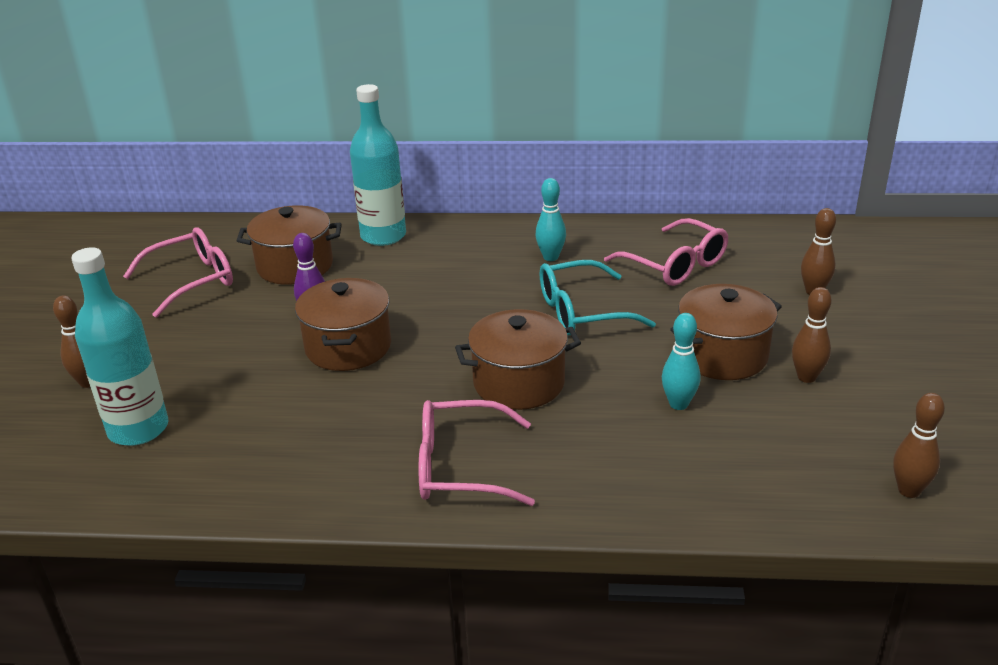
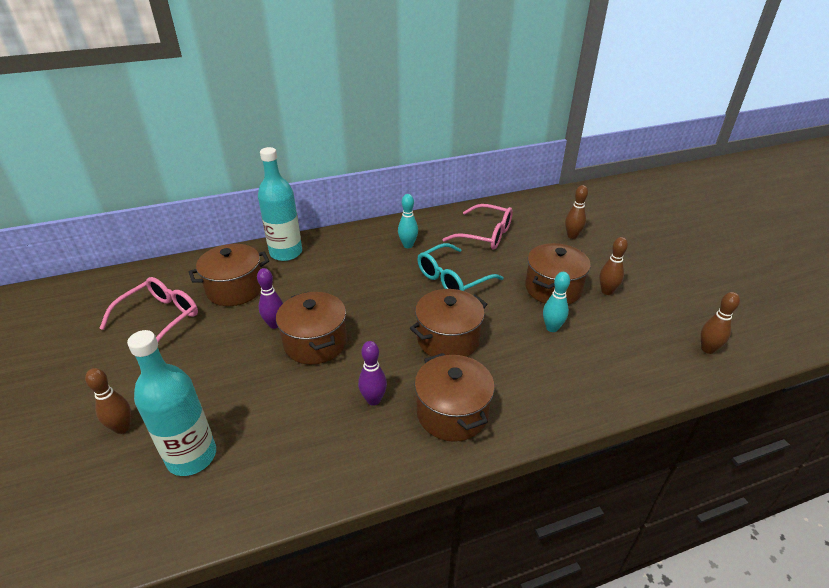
camera: 25 degrees left, 5 degrees up
pink glasses [419,400,535,506] -> brown pot [414,353,495,442]
none -> purple bowling pin [358,341,387,406]

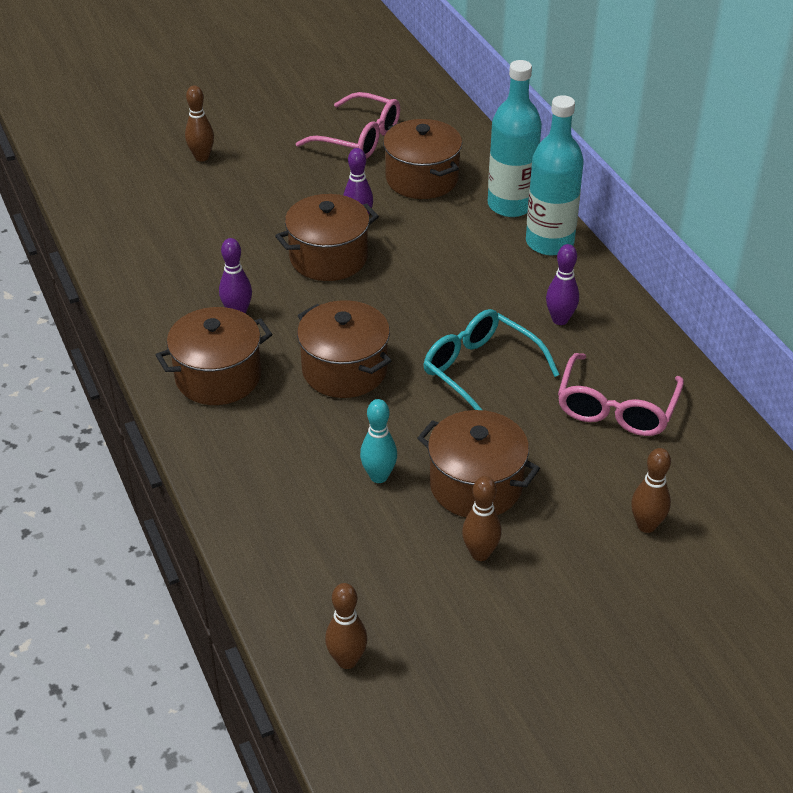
camera: 85 degrees right, 5 degrees up
turquoise bottle [127,330,216,476] -> turquoise bottle moved to [526,95,584,255]
turquoise bowling pin [398,194,418,248] -> purple bowling pin [546,244,579,325]

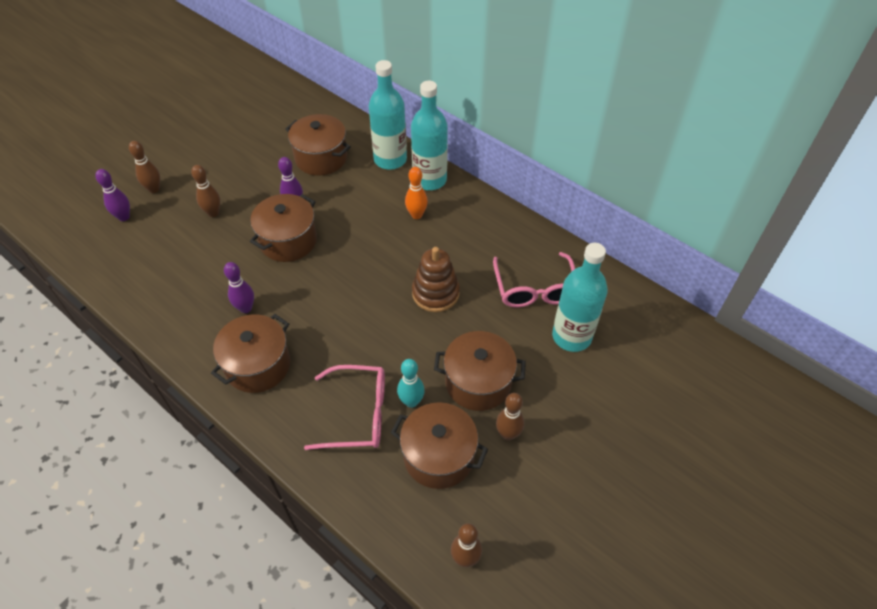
camera: 25 degrees left, 10 degrees up
pink glasses [296,92,400,159] -> pink glasses moved to [304,365,385,450]
brown pot [297,300,391,398] -> brown pot moved to [391,402,488,489]
turquoise glasses [424,309,560,410] -> brown stacking toy [412,247,460,312]
purple bowling pin [546,244,579,325] -> purple bowling pin moved to [95,169,130,221]
brown bowling pin [631,448,671,533] -> brown bowling pin moved to [191,165,221,217]
none -> orange bowling pin [405,167,428,219]
none -> turquoise bottle [552,243,608,352]

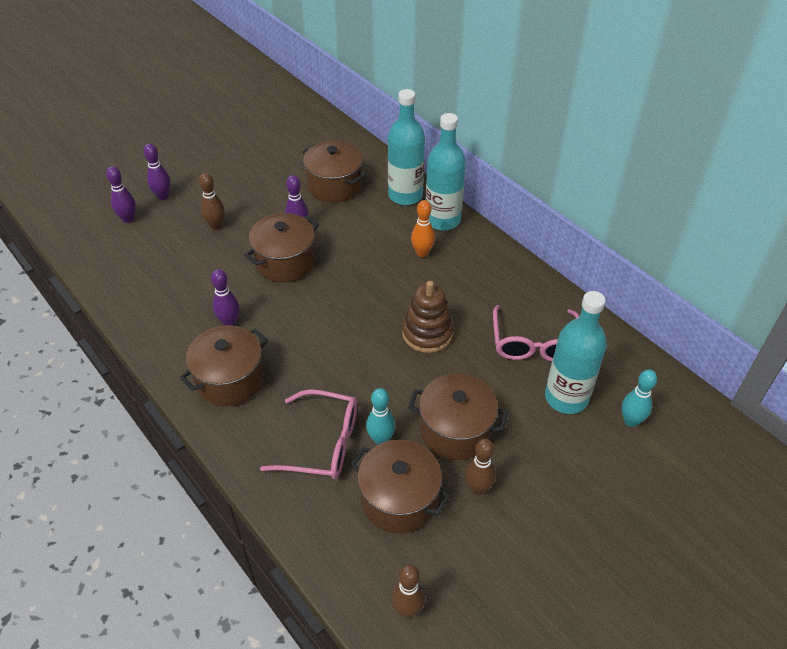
camera: 10 degrees right, 5 degrees down
brown bowling pin [129,141,160,193] -> purple bowling pin [143,144,171,200]
none -> turquoise bowling pin [622,369,657,427]

